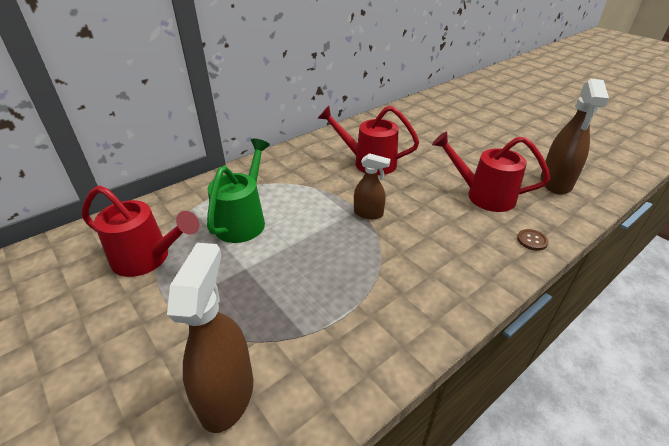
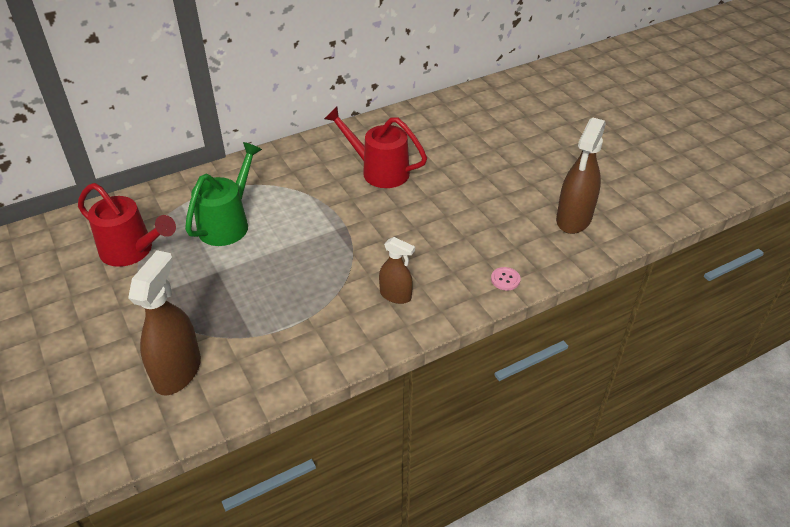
camera: 10 degrees right, 5 degrees up
brown spray bottle [354,153,391,219] -> brown spray bottle moved to [379,237,415,304]
red watering can [432,131,550,212] -> none
brown button [517,229,549,251] -> pink button [491,267,521,291]

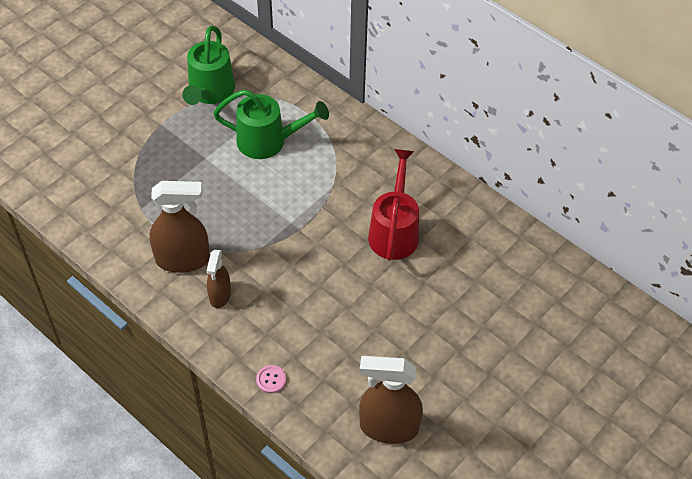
camera: 70 degrees right, 10 degrees up
red watering can [78,183,176,267] -> green watering can [182,26,235,105]
brown spray bottle [128,250,201,396] -> brown spray bottle moved to [149,181,210,273]

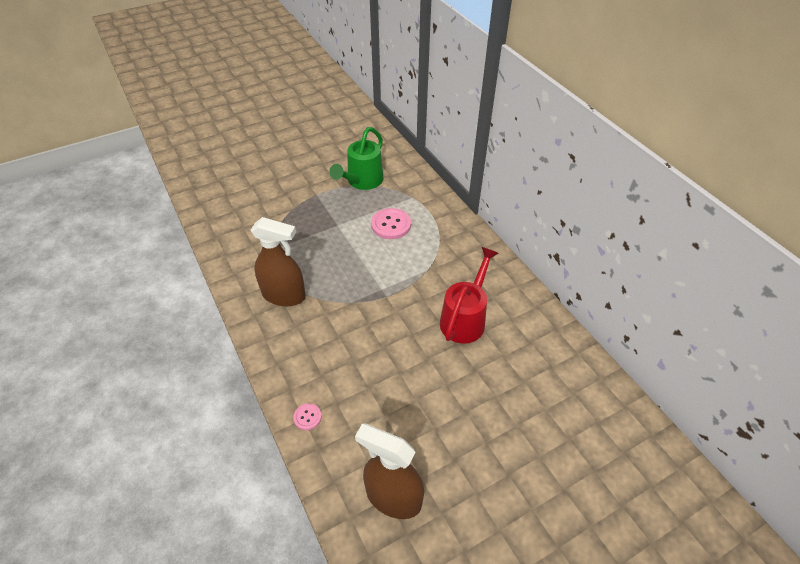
camera: 20 degrees right, 5 degrees down
brown spray bottle [207,250,231,308] -> none
green watering can [213,89,329,159] -> pink button [371,208,411,239]

